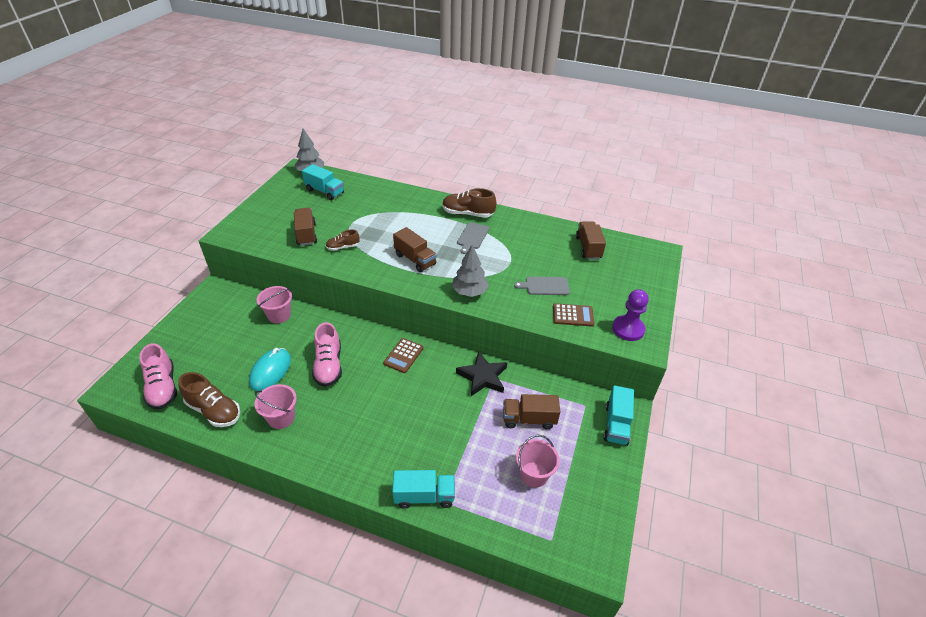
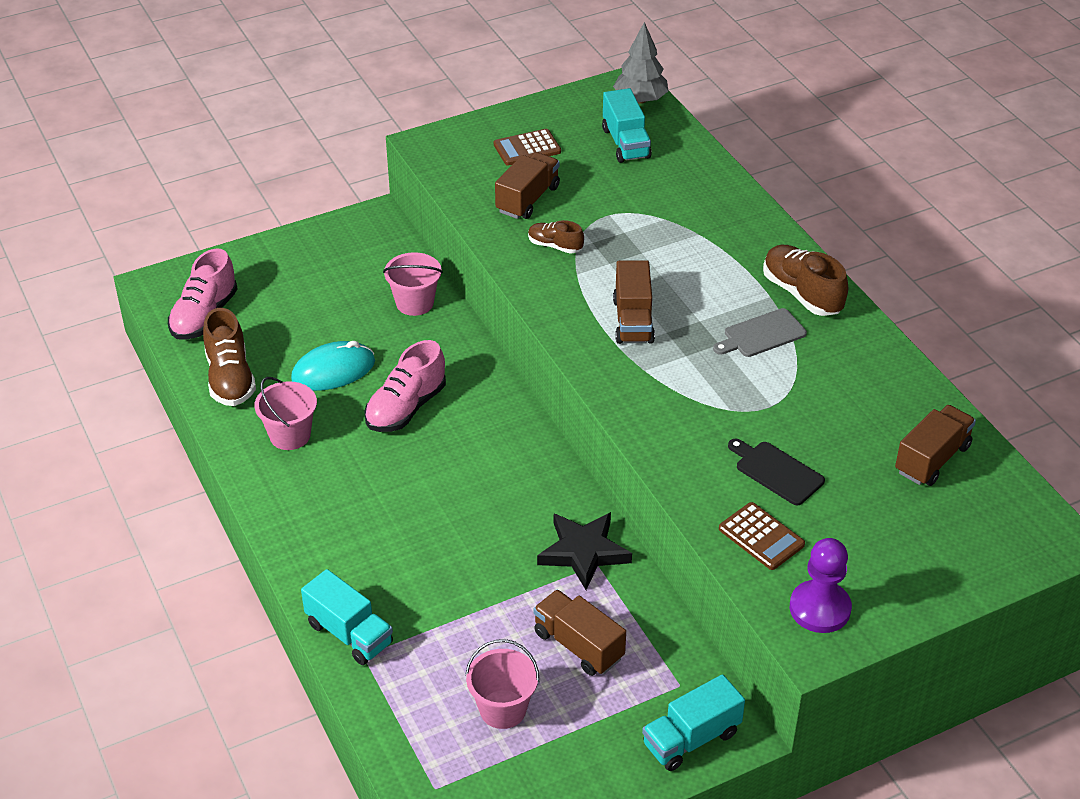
camera: 45 degrees right, 0 degrees up
brown calculator [383,338,424,373] -> brown calculator moved to [494,129,561,166]
grey tree [452,245,489,297] -> none
grey cutting board [514,277,570,295] -> black cutting board [728,439,825,506]

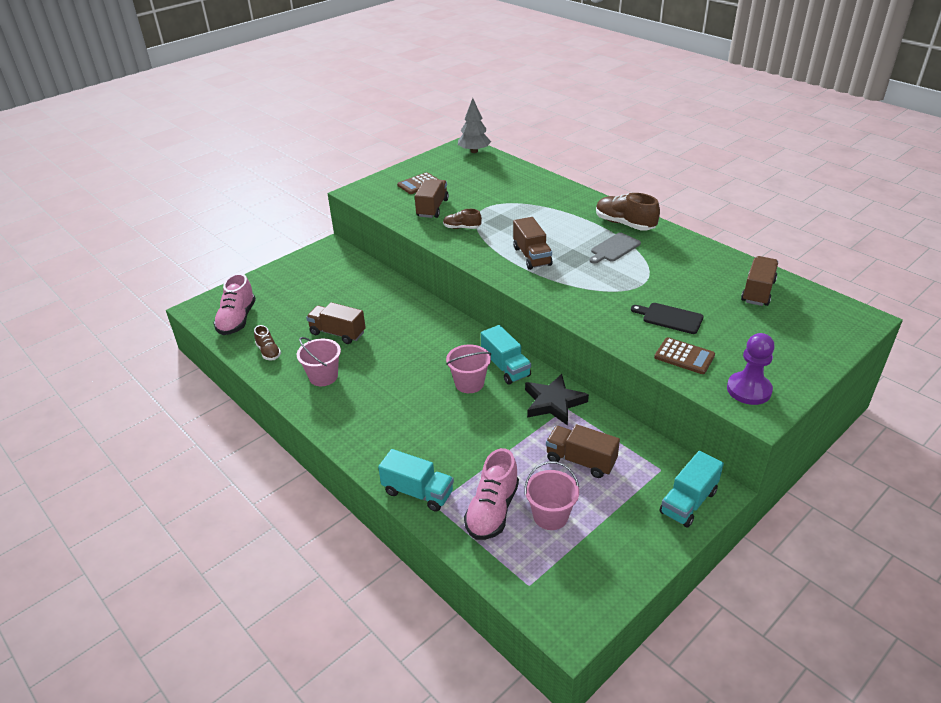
camera: 15 degrees left, 5 degrees down
brown shoe [203,308,256,406] -> brown shoe [254,325,281,360], size x0.58
turquoise mouse [291,341,375,391] -> brown truck [306,302,366,344]
pink shoe [364,340,446,432] -> pink shoe moved to [464,448,519,540]
pink bucket [383,252,443,316] -> pink bucket moved to [446,345,491,393]
turquoise truck [602,88,652,163] -> turquoise truck moved to [481,325,531,385]

